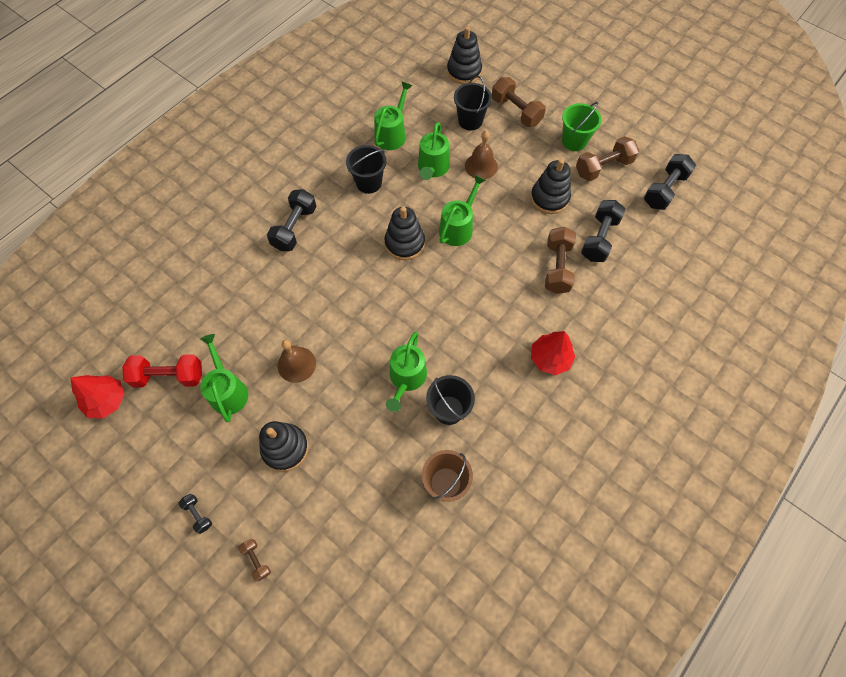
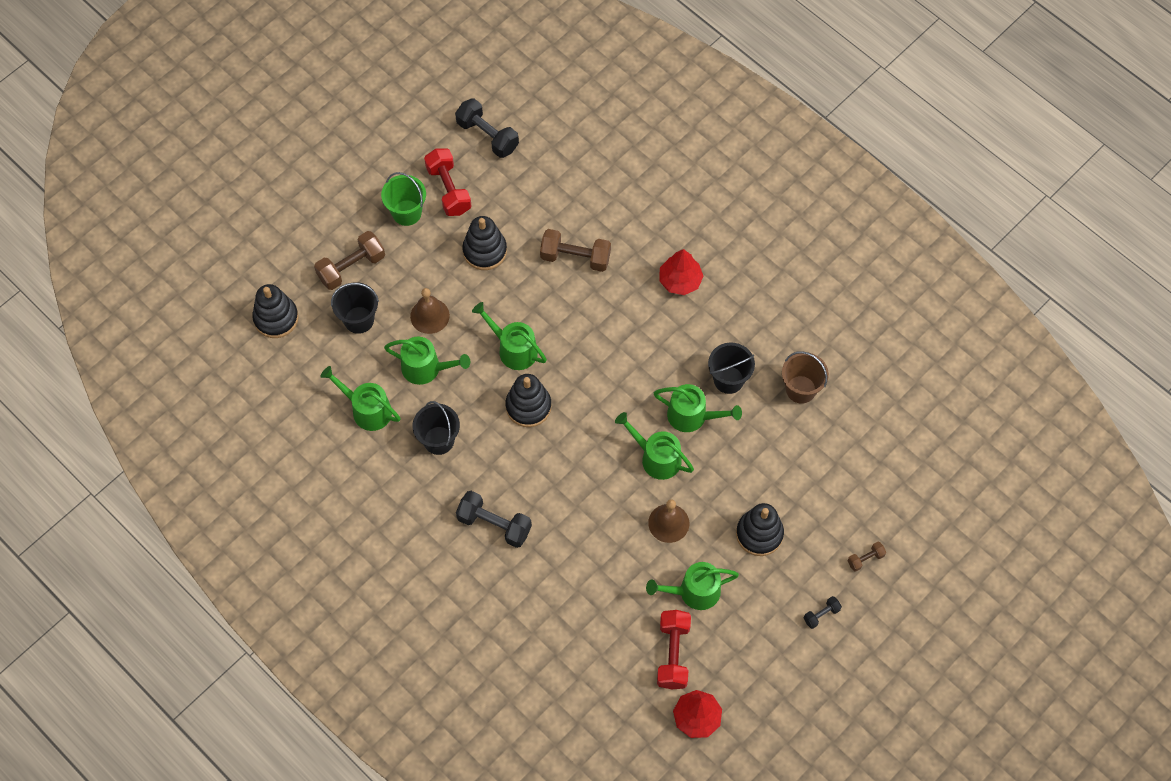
camera: 85 degrees left, 0 degrees up
brown dumbbell [576,136,639,181] -> red dumbbell [424,148,471,216]
black dumbbell [581,200,626,262] -> none
none -> green watering can [615,412,694,480]

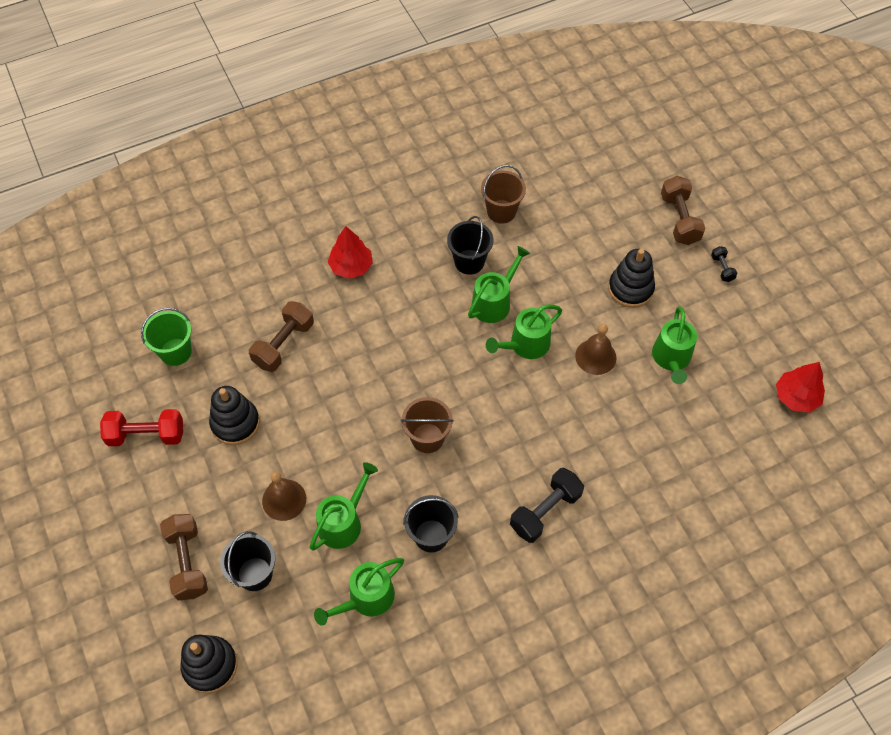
camera: 70 degrees left, 5 degrees down
green bucket [381,172,426,226] -> green bucket moved to [141,308,192,366]
black dumbbell [455,98,519,158] -> none
green watering can [472,302,547,370] -> none
black stacking toy [505,374,552,427] -> brown bucket [401,397,454,453]
red dumbbell [657,610,691,690] -> none
brown dumbbell [848,542,886,572] -> brown dumbbell [661,176,706,245], size x1.97

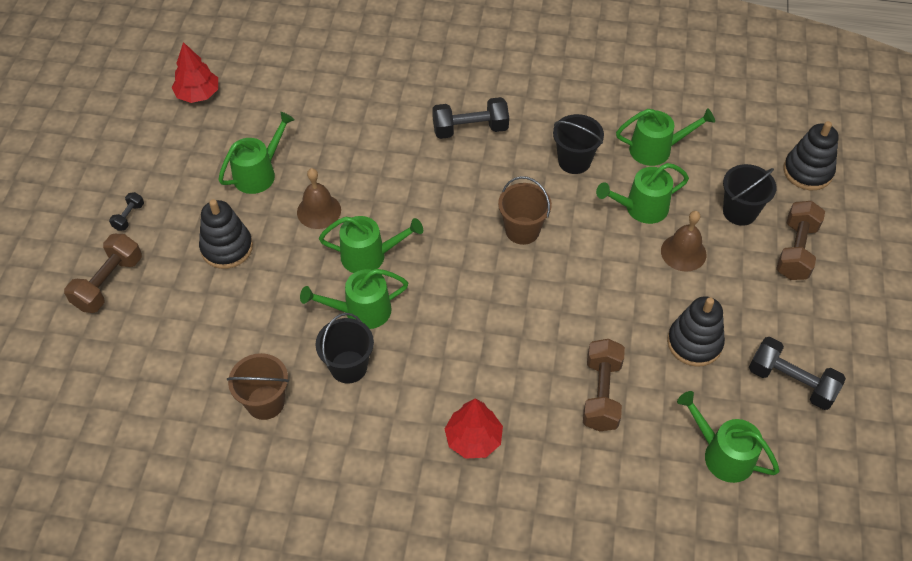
camera: 145 degrees left, 5 degrees down
red dumbbell [100,409,183,446] -> black dumbbell [749,337,846,410]
green bucket [141,308,192,366] -> green watering can [677,391,779,483]
brown dumbbell [249,301,314,372] -> brown dumbbell turned 60 degrees counterclockwise [583,339,625,431]

